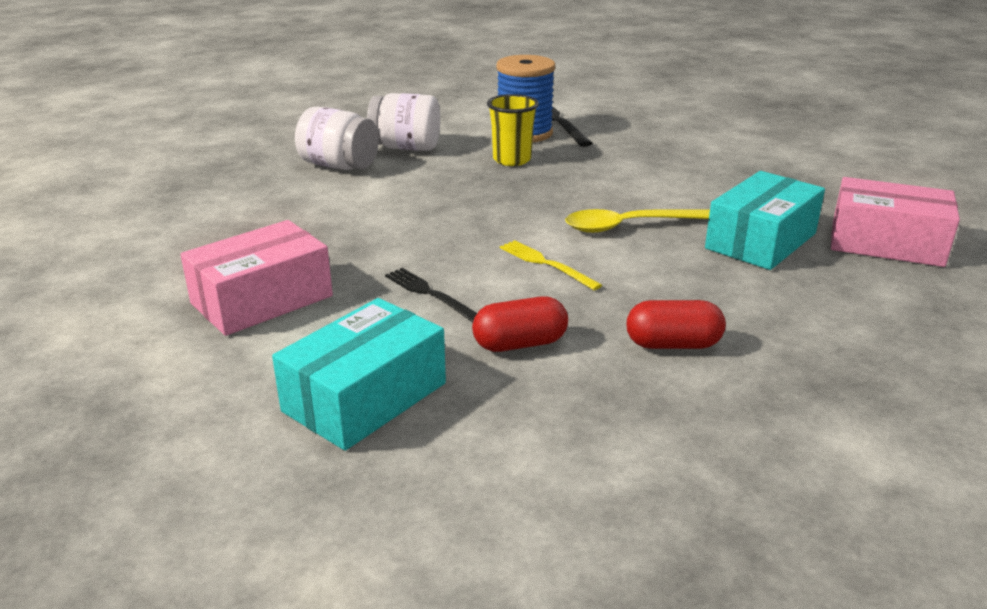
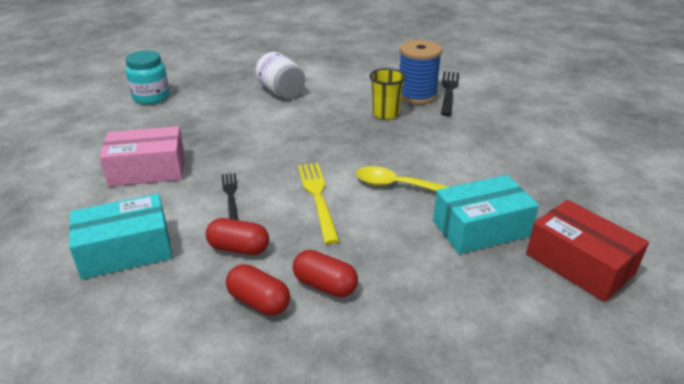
camera: 30 degrees right, 5 degrees up
white jar [367,93,440,151] -> none
yellow fork [500,240,602,290] -> yellow fork [298,163,339,244], size x1.52
pink box [831,177,960,267] -> red box [526,200,649,302]
none -> turquoise jar [125,50,170,104]
none -> red capsule [226,264,290,316]

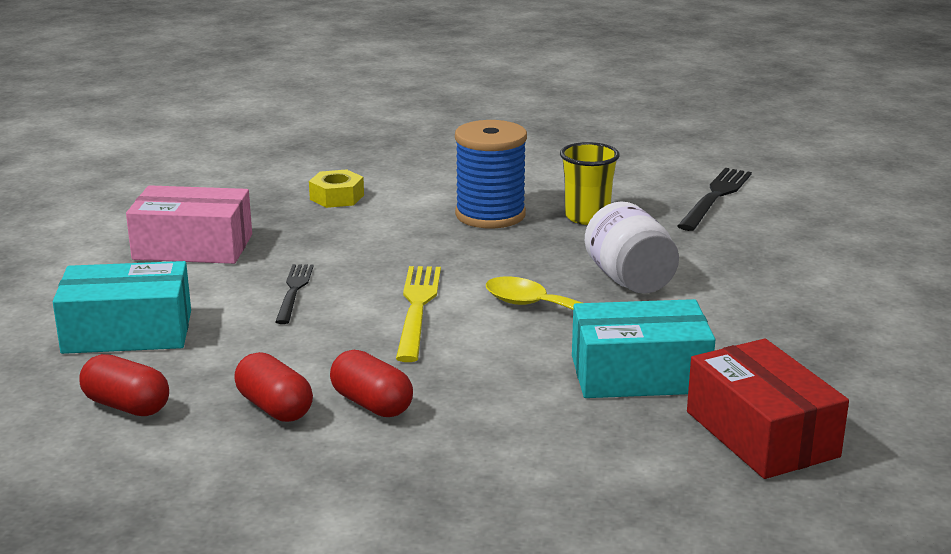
camera: 15 degrees right, 10 degrees down
turquoise jar [125,50,170,104] -> none
red capsule [206,218,269,255] -> red capsule moved to [79,354,169,416]
white jar [255,52,305,98] -> white jar moved to [585,202,679,294]
blue spool [399,40,442,104] -> blue spool moved to [455,120,527,229]
none -> yellow nut [309,169,364,208]

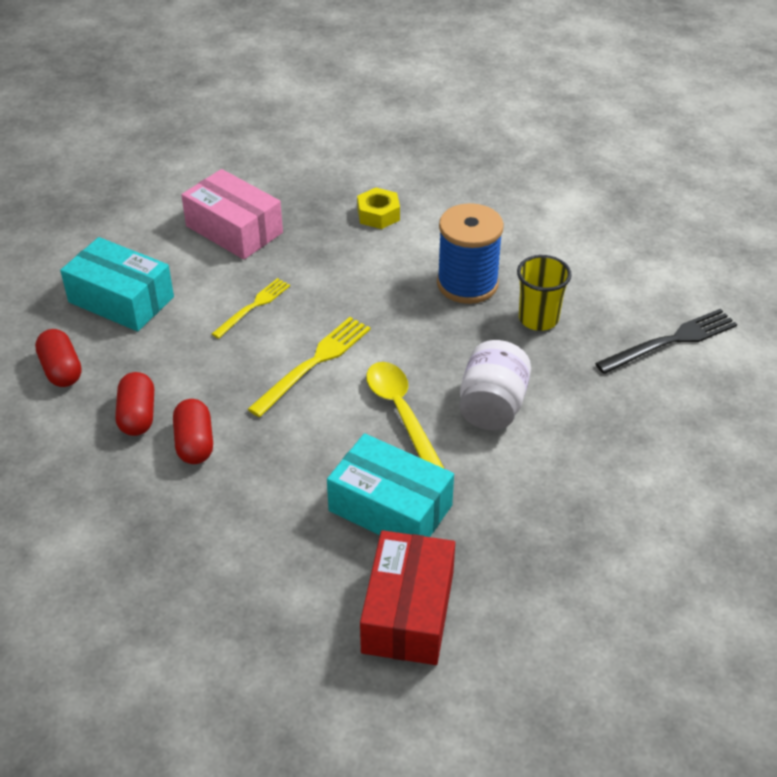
camera: 35 degrees right, 20 degrees up
black fork [275,264,314,324] -> yellow fork [212,278,290,339]

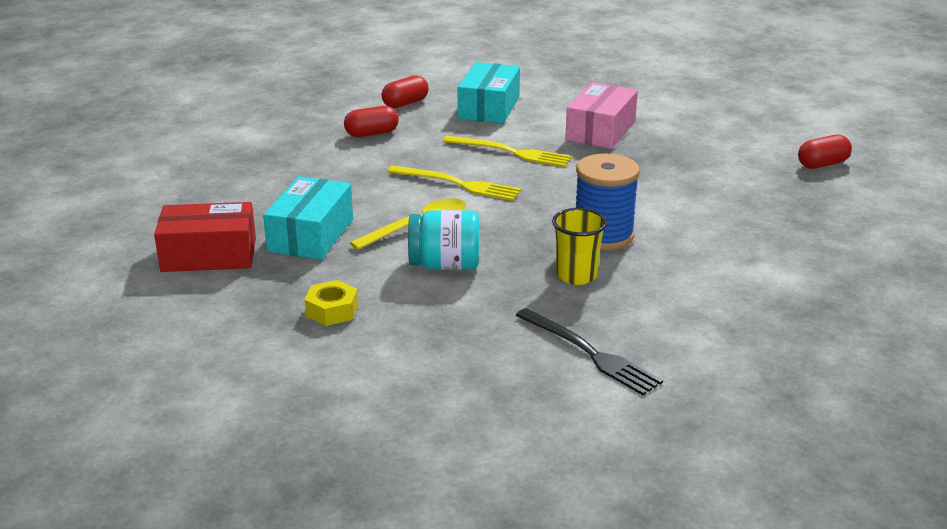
camera: 75 degrees right, 15 degrees down
red capsule [173,399,213,464] -> red capsule moved to [798,134,852,169]
yellow fork [212,278,290,339] -> yellow fork [443,136,572,167], size x1.52
yellow nut [357,187,400,229] -> yellow nut moved to [305,280,358,326]
white jar [459,340,531,430] -> turquoise jar [408,210,479,270]

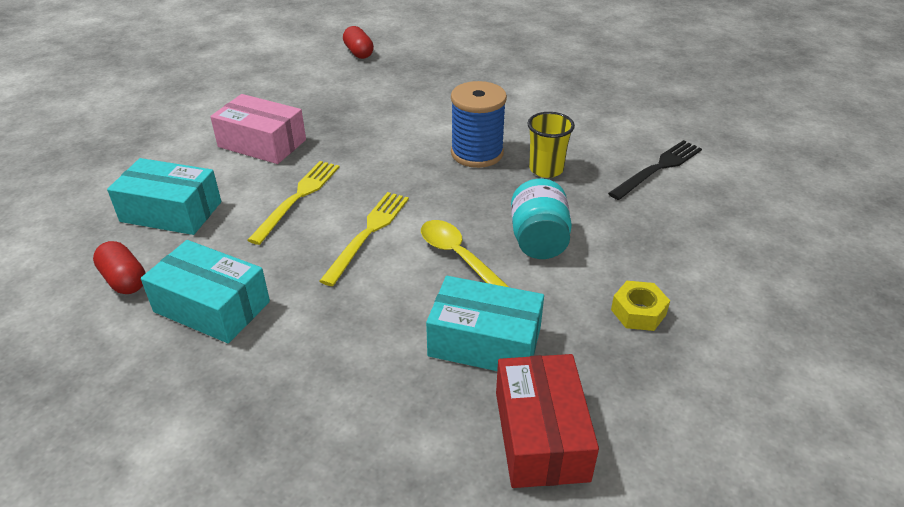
camera: 90 degrees left, 10 degrees up
red capsule [344,106,399,137] -> turquoise box [141,240,270,343]

